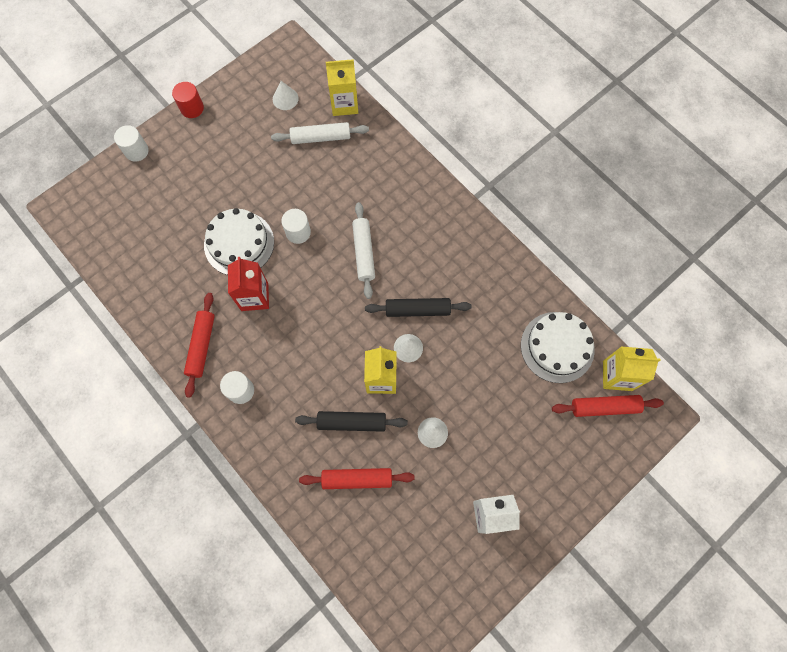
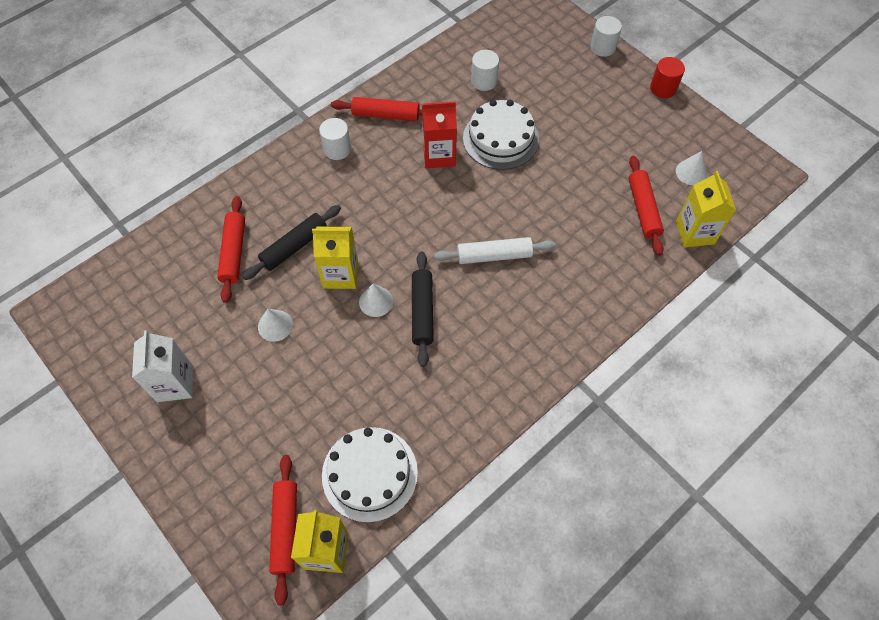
camera: 90 degrees right, 10 degrees down
white rolling pin [271,122,369,144] -> red rolling pin [629,156,664,256]
white cylinder [281,209,311,244] -> white cylinder moved to [471,50,499,91]
black rolling pin [295,411,408,432] -> black rolling pin turned 45 degrees clockwise [243,205,341,280]

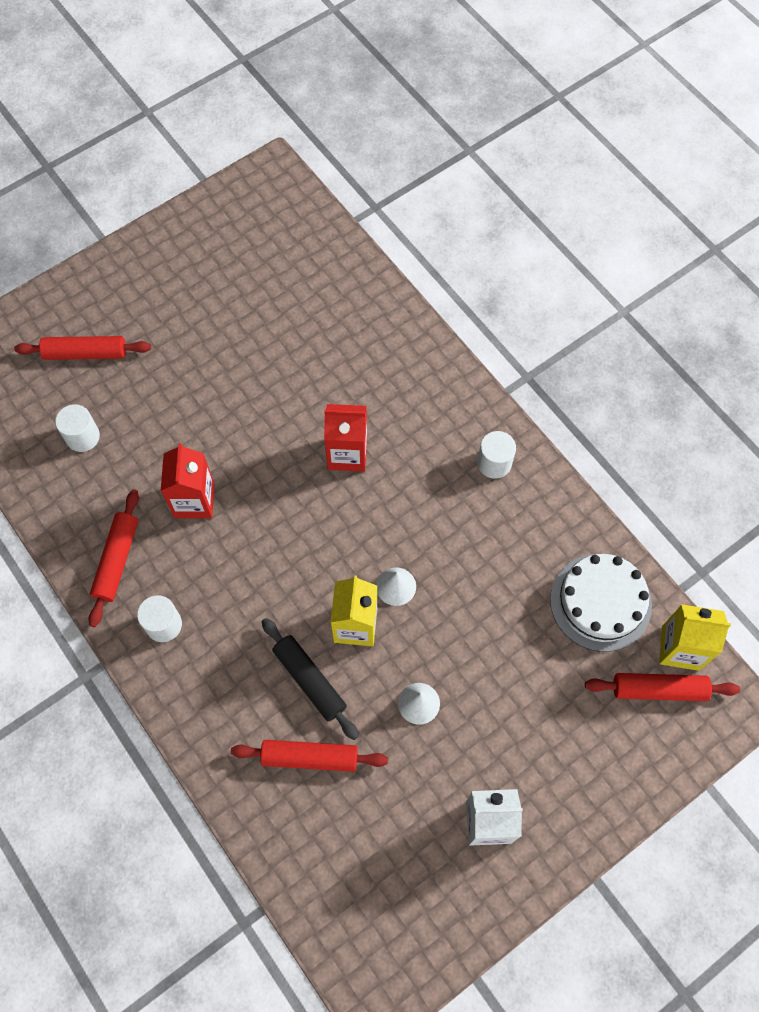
camera: 85 degrees left, 5 degrees up
black rolling pin [412,251,434,367] -> none
white rolling pin [434,237,556,264] -> red carton [324,404,367,472]
white cake [463,100,539,170] -> none
white cylinder [590,16,622,57] -> white cylinder moved to [477,431,516,478]
red rolling pin [629,156,664,256] -> red rolling pin moved to [14,336,151,360]
red cylinder [650,57,685,98] -> none
white cone [676,151,707,185] -> none
yellow carton [676,171,736,247] -> none

